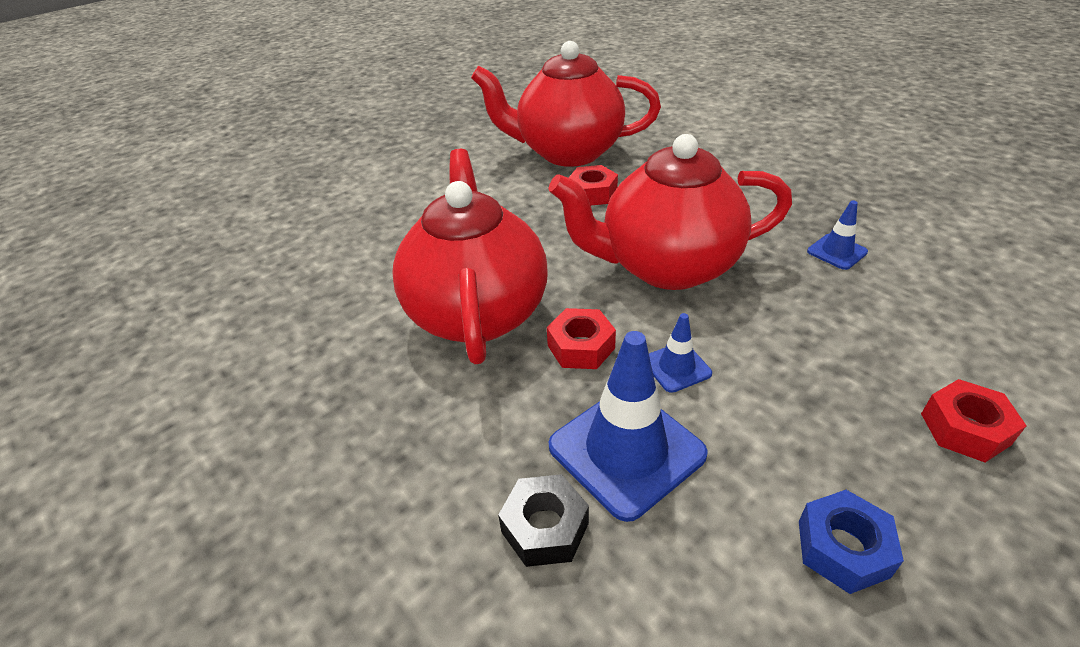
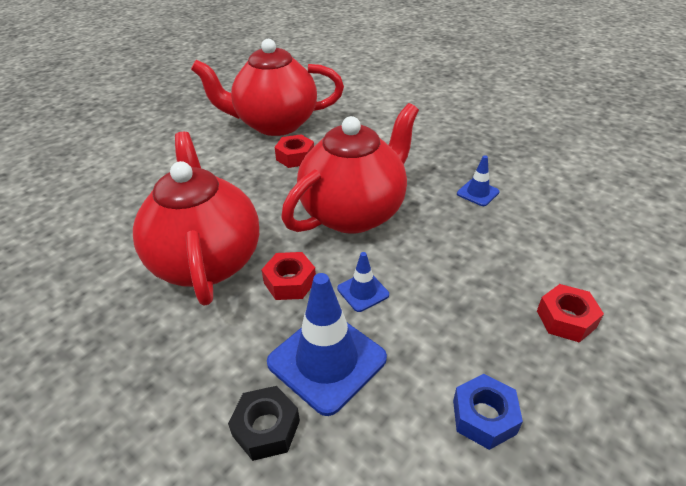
camera: 10 degrees left, 0 degrees up
red teapot [548,134,792,290] -> red teapot turned 150 degrees clockwise [281,103,419,234]

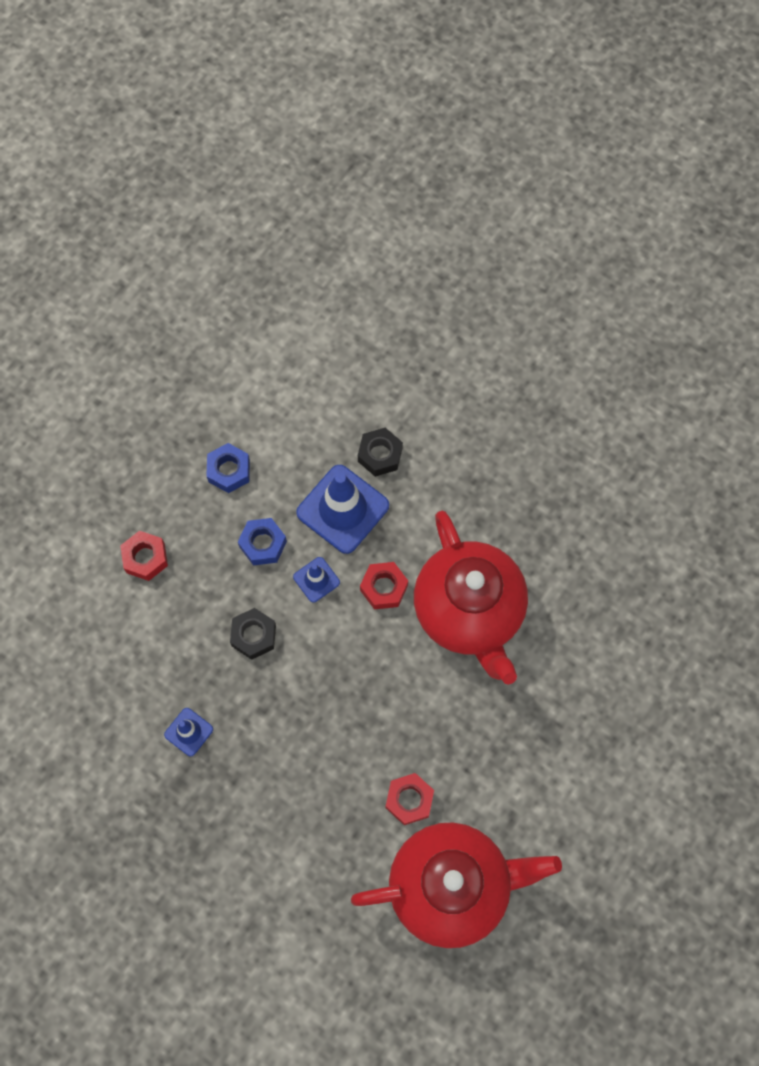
camera: 175 degrees right, 30 degrees up
red teapot [281,103,419,234] -> none
none -> black nut [230,608,276,660]
none -> blue nut [238,518,287,566]

